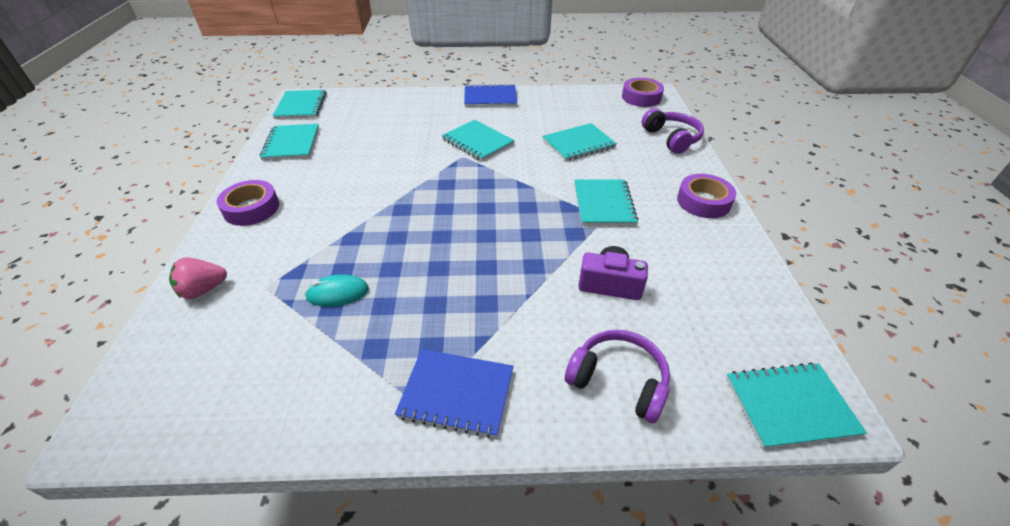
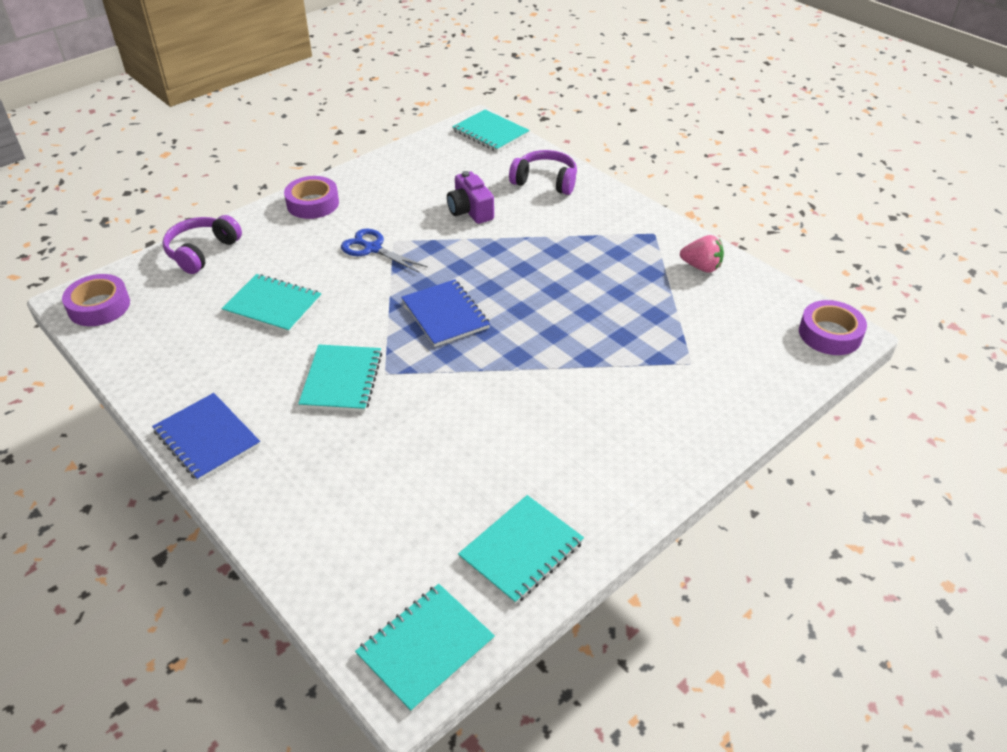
camera: 130 degrees left, 0 degrees up
pink strawberry [169,257,227,299] -> pink strawberry moved to [680,235,724,273]
purple tape [216,180,279,226] -> purple tape moved to [799,300,867,355]
turquoise mouse [305,274,369,307] -> none
blue notebook [395,349,513,438] -> blue notebook moved to [401,279,490,347]
purple headphones [565,329,670,423] -> purple headphones turned 120 degrees clockwise [509,150,577,195]
turquoise notebook [574,180,638,225] -> blue scissors [341,229,428,273]

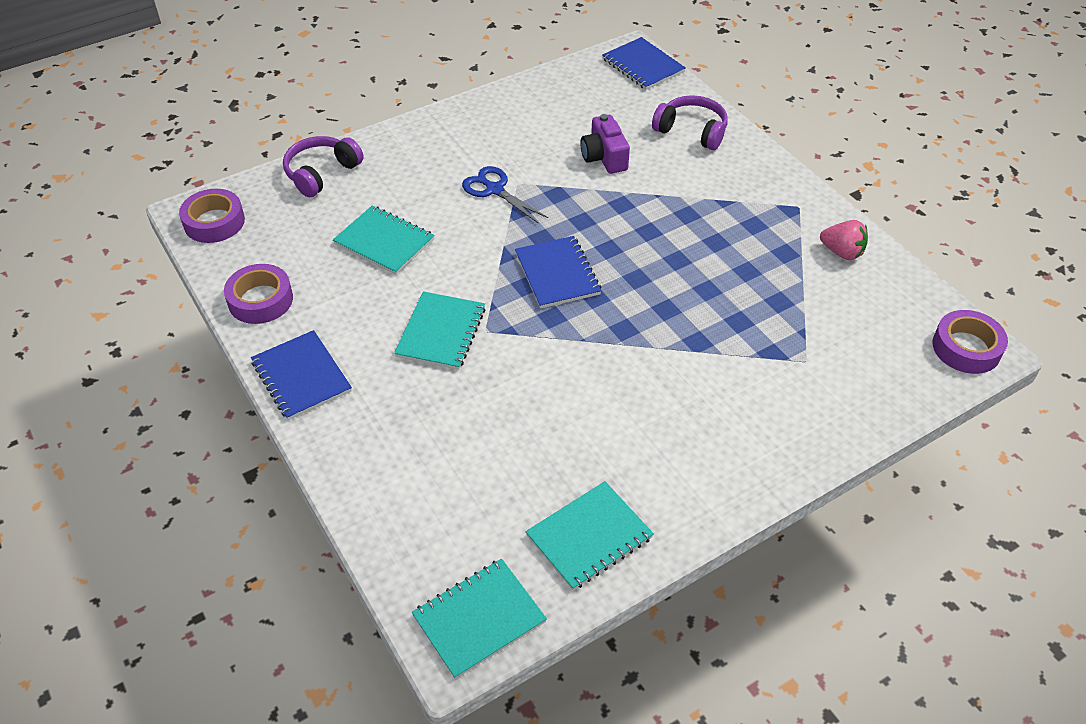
camera: 10 degrees right, 5 degrees up
purple tape [284,176,339,219] -> purple tape moved to [224,264,293,324]
turquoise notebook [452,110,530,152] -> blue notebook [602,37,686,90]

